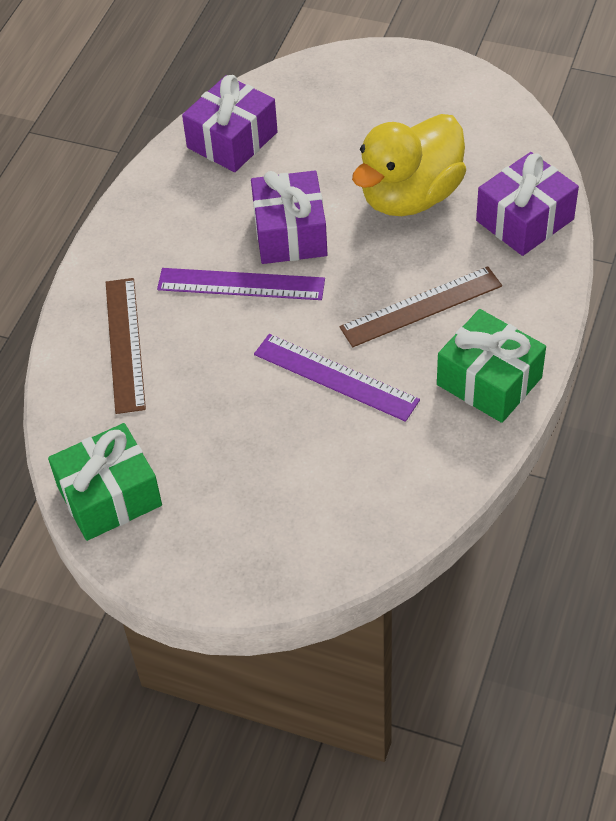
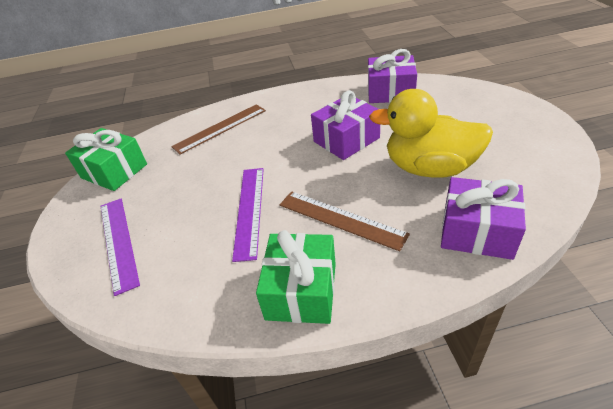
camera: 60 degrees right, 10 degrees down
purple ruler [157,268,325,300] -> purple ruler moved to [101,199,140,296]

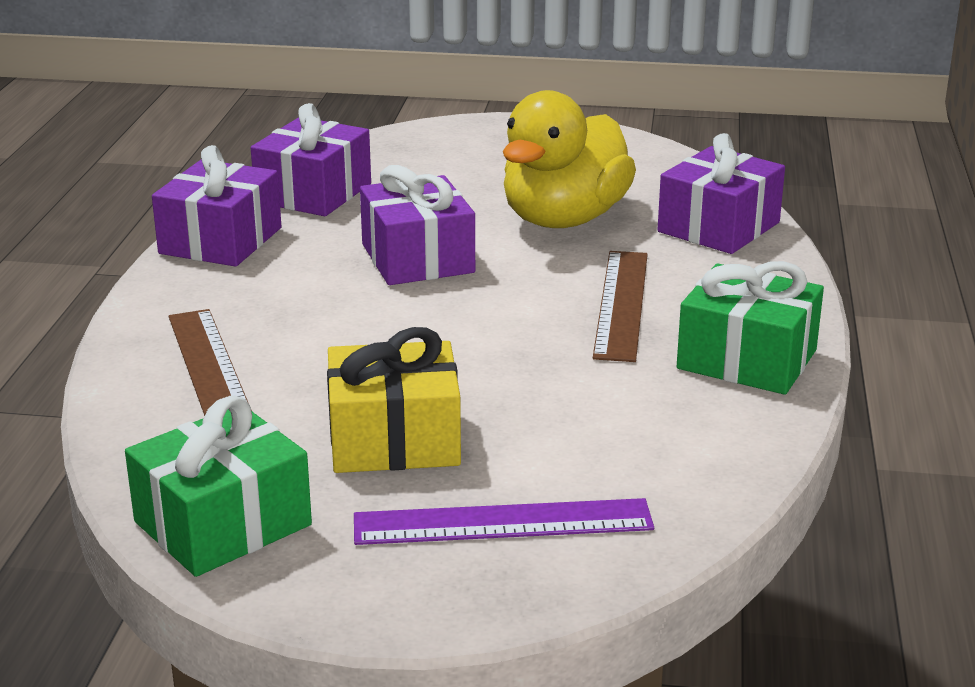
camera: 75 degrees left, 15 degrees down
purple ruler [232,168,264,262] -> none
brown ruler [280,191,410,251] -> brown ruler turned 45 degrees counterclockwise [593,251,648,362]
none -> purple gift [152,145,282,267]
none -> yellow gift [327,327,461,473]

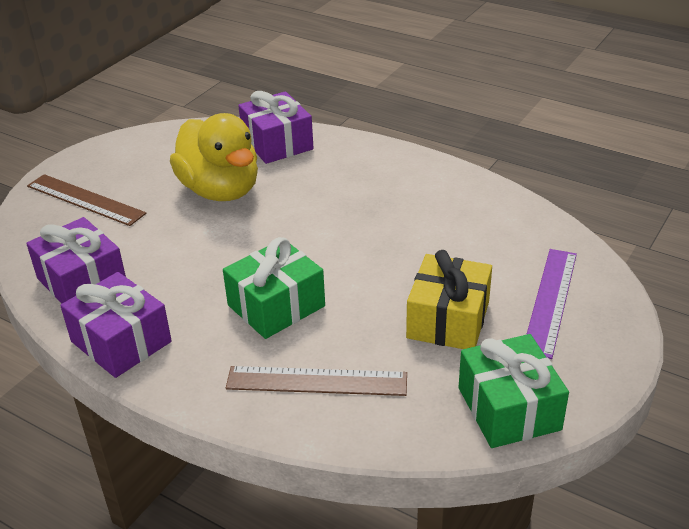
camera: 65 degrees left, 10 degrees up
purple gift [360,165,475,285] -> none
brown ruler [593,251,648,362] -> brown ruler moved to [27,174,146,226]
green gift [677,261,824,395] -> green gift moved to [223,237,325,339]

